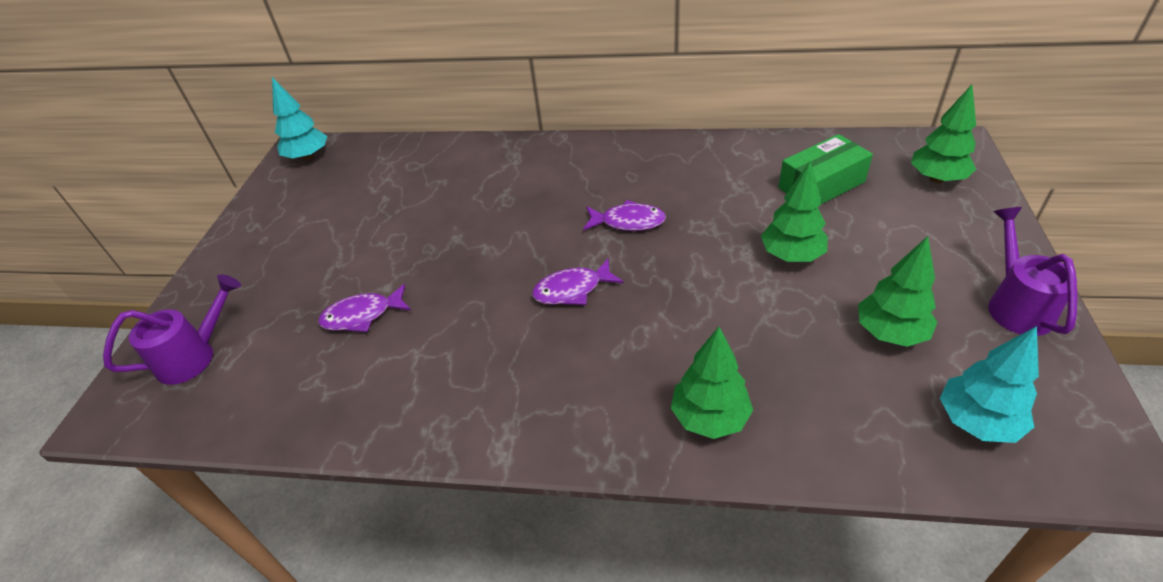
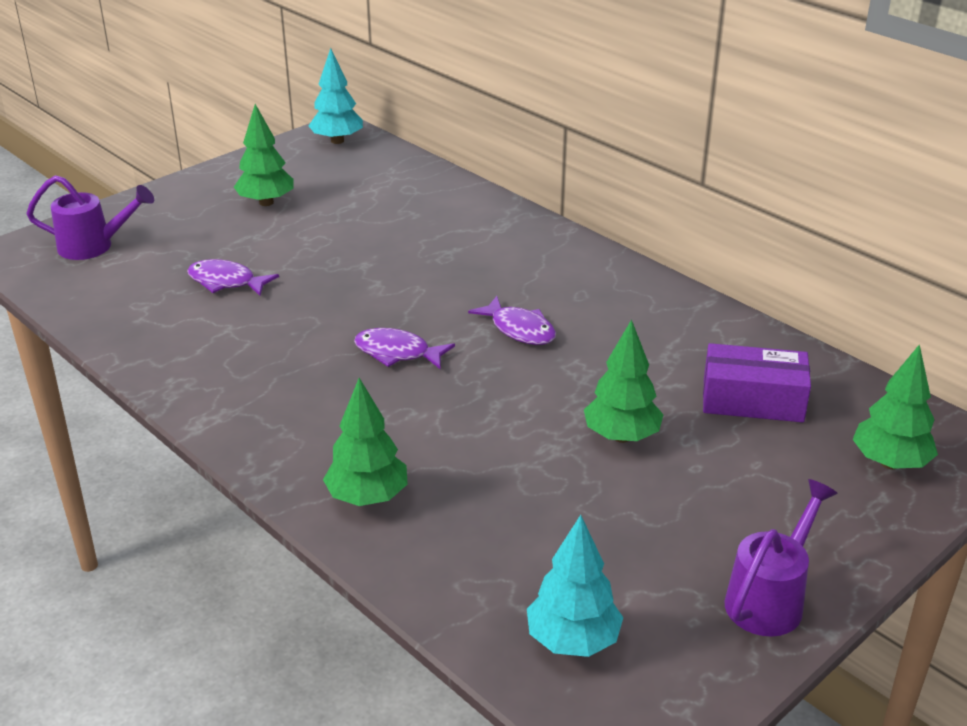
camera: 35 degrees right, 10 degrees down
green box [778,134,873,204] -> purple box [703,343,811,422]
green tree [858,236,937,347] -> green tree moved to [234,104,294,206]

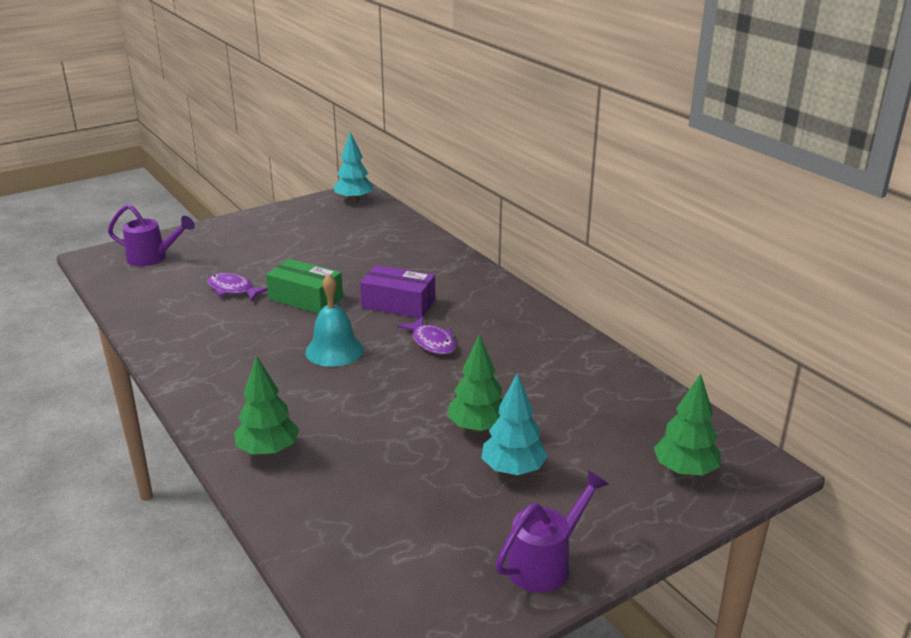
camera: 10 degrees right, 5 degrees down
green tree [234,104,294,206] -> none
purple fish [354,328,455,370] -> turquoise bell [305,274,364,367]
turquoise tree [527,515,623,657] -> turquoise tree moved to [481,373,548,475]
purple box [703,343,811,422] -> purple box moved to [360,265,435,318]
none -> green box [266,259,343,314]

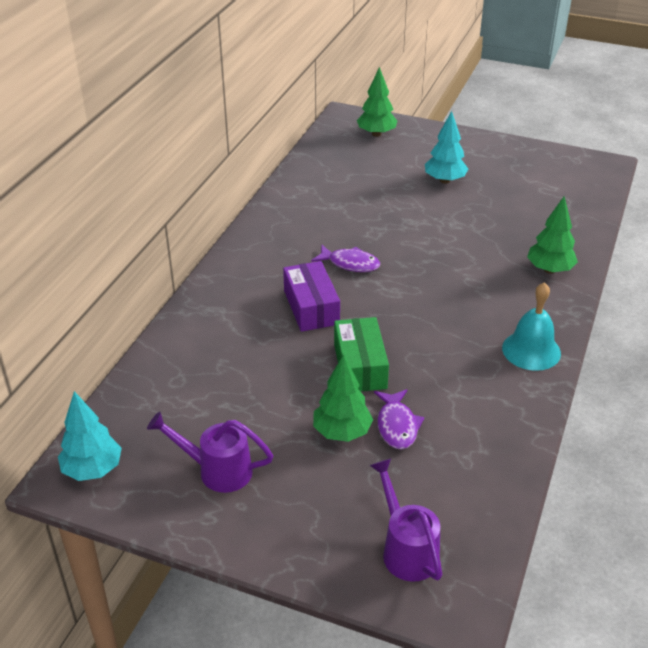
camera: 125 degrees left, 10 degrees up
turquoise bell [305,274,364,367] -> turquoise bell moved to [502,282,561,371]
purple fish [397,316,456,355] -> purple fish turned 90 degrees clockwise [311,244,380,272]
green tree [447,334,502,432] -> green tree moved to [313,354,373,442]
purple watering can [495,470,609,593] -> purple watering can moved to [147,412,274,493]

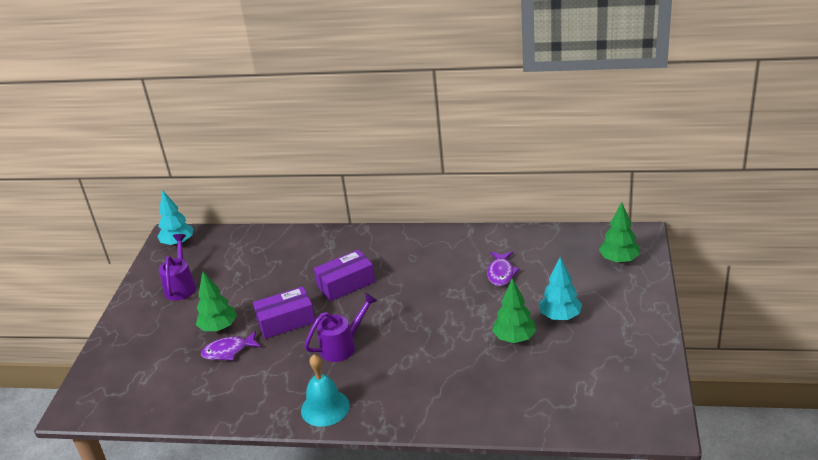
camera: 80 degrees right, 5 degrees down
purple fish [311,244,380,272] -> purple fish moved to [487,252,520,286]
green box [334,317,389,391] -> purple box [253,286,315,339]
purple watering can [369,458,442,582] -> purple watering can moved to [304,293,378,362]
green tree [527,196,578,274] -> green tree moved to [492,279,536,343]

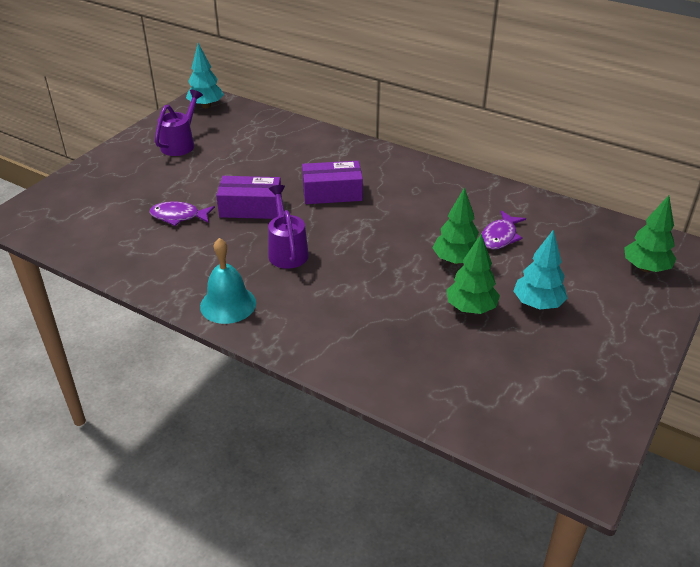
camera: 20 degrees right, 5 degrees up
green tree [196,272,237,331] -> green tree moved to [432,187,479,264]
purple watering can [304,293,378,362] -> purple watering can turned 90 degrees counterclockwise [268,185,309,269]

